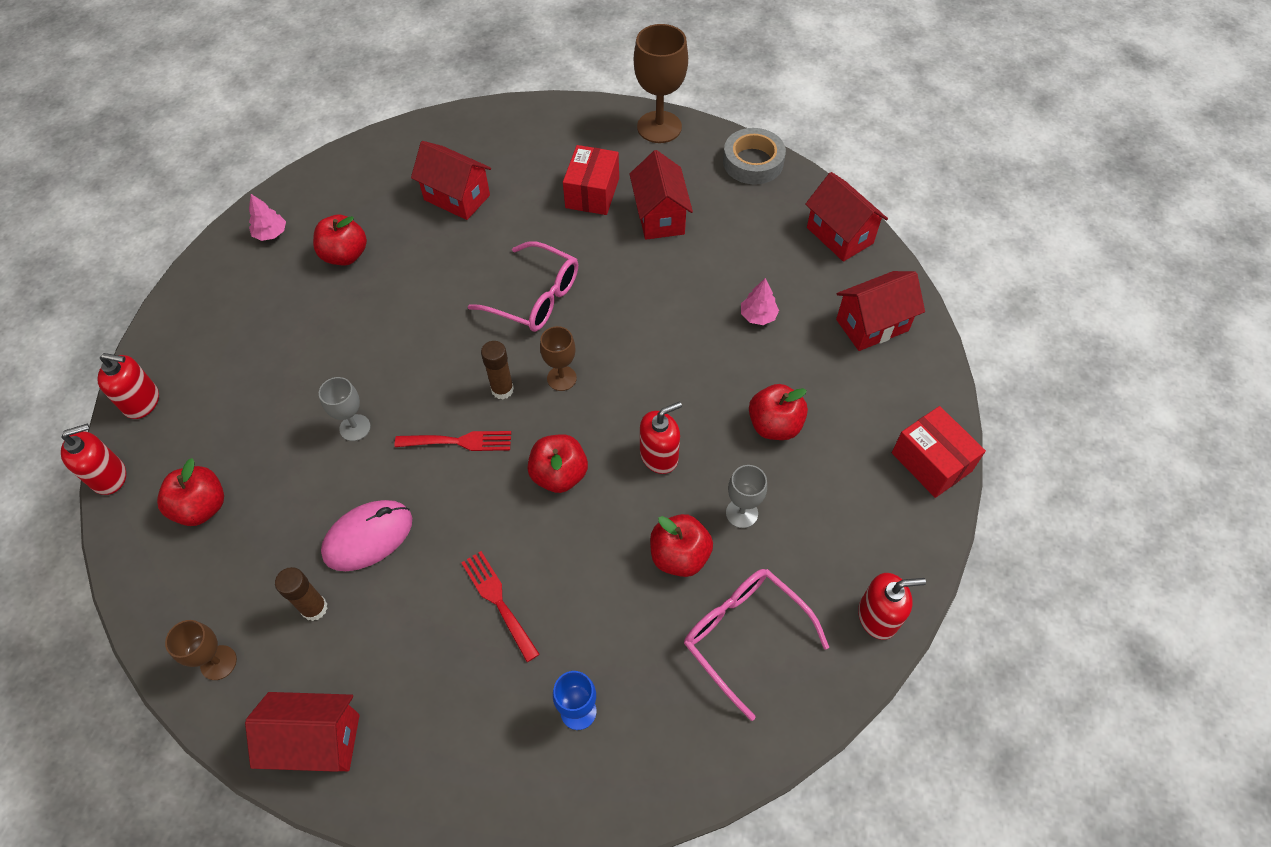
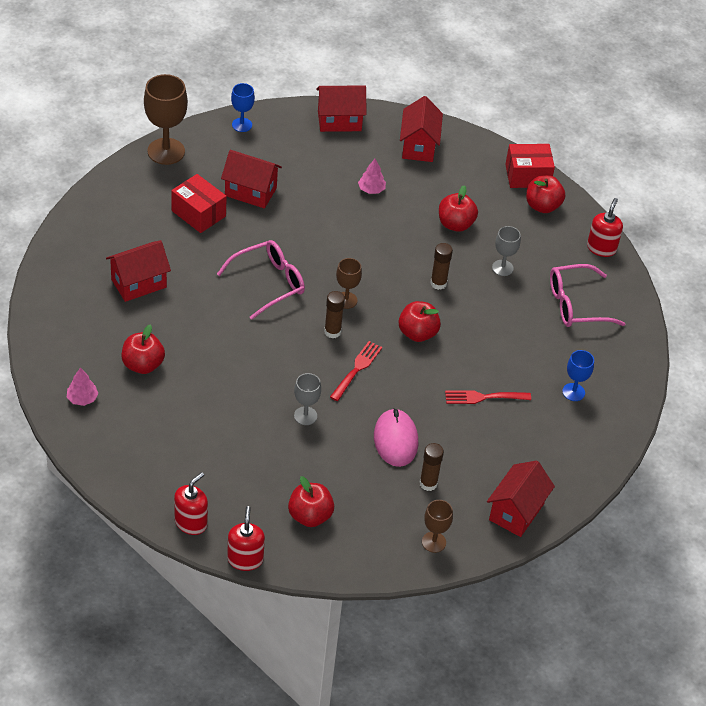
camera: 65 degrees left, 10 degrees down
red soap dispenser [640,402,682,474] -> brown glue stick [430,243,453,290]
red apple [650,514,713,577] -> red apple moved to [526,175,565,213]
grey tape [723,128,786,185] -> blue goblet [231,83,255,132]

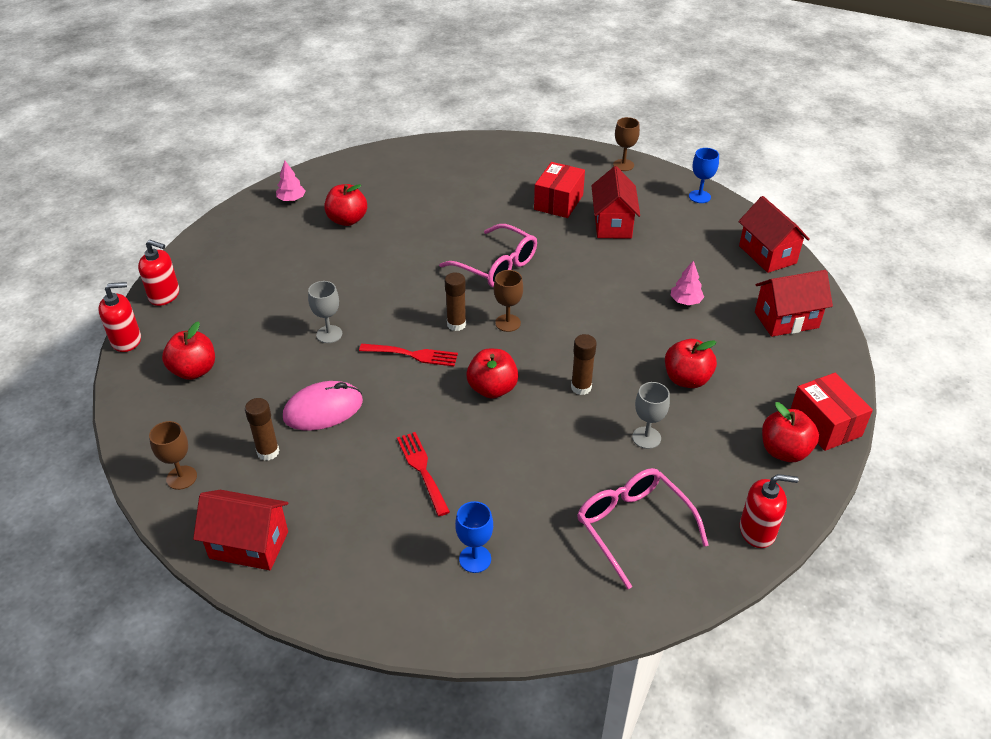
camera: 75 degrees right, 5 degrees down
red house [106,240,171,302] -> none
brown goblet [144,74,188,165] -> brown goblet [613,117,640,171], size x0.55

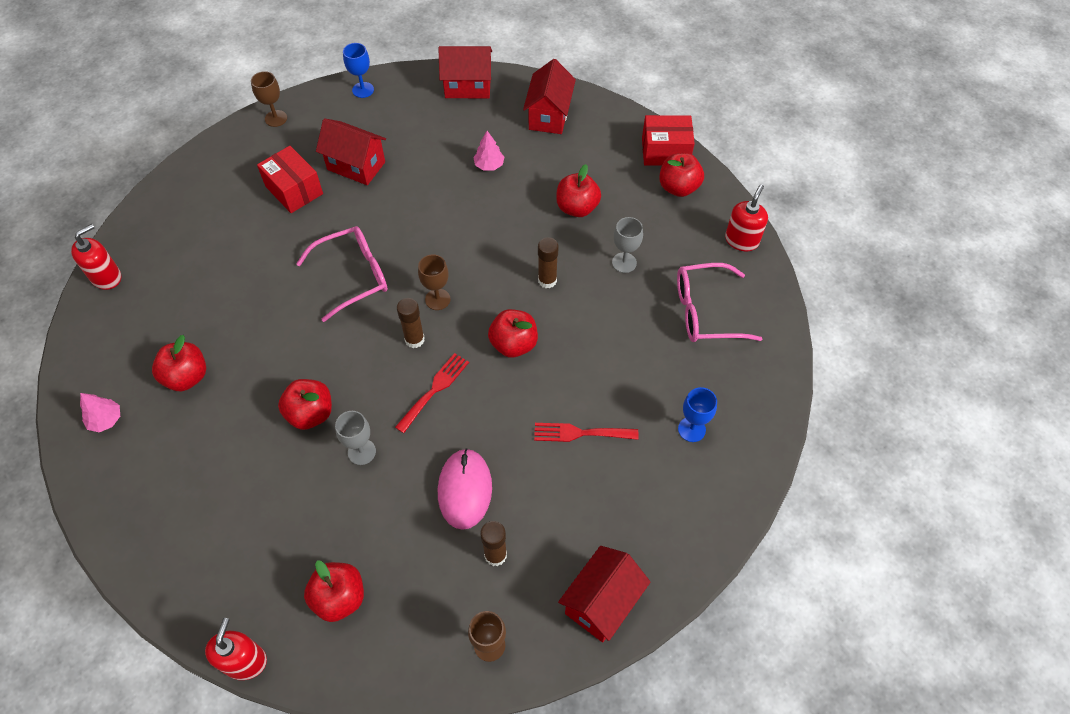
camera: 65 degrees left, 15 degrees up
red soap dispenser [138,240,180,306] -> red soap dispenser moved to [71,224,121,290]
none -> red apple [278,379,332,430]

